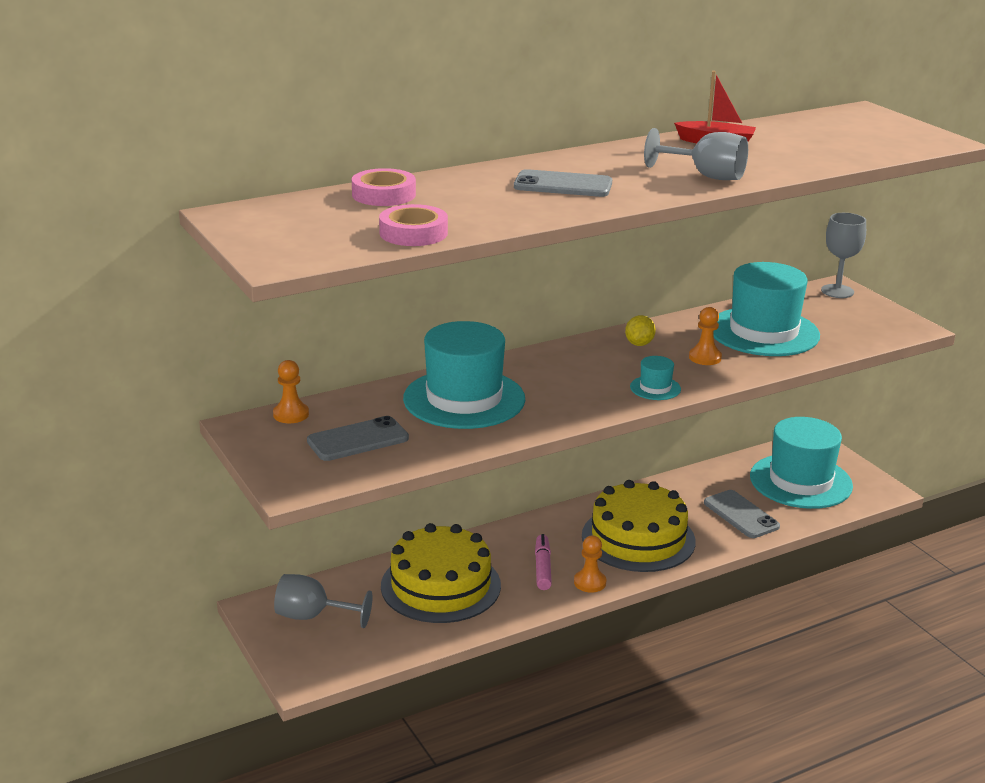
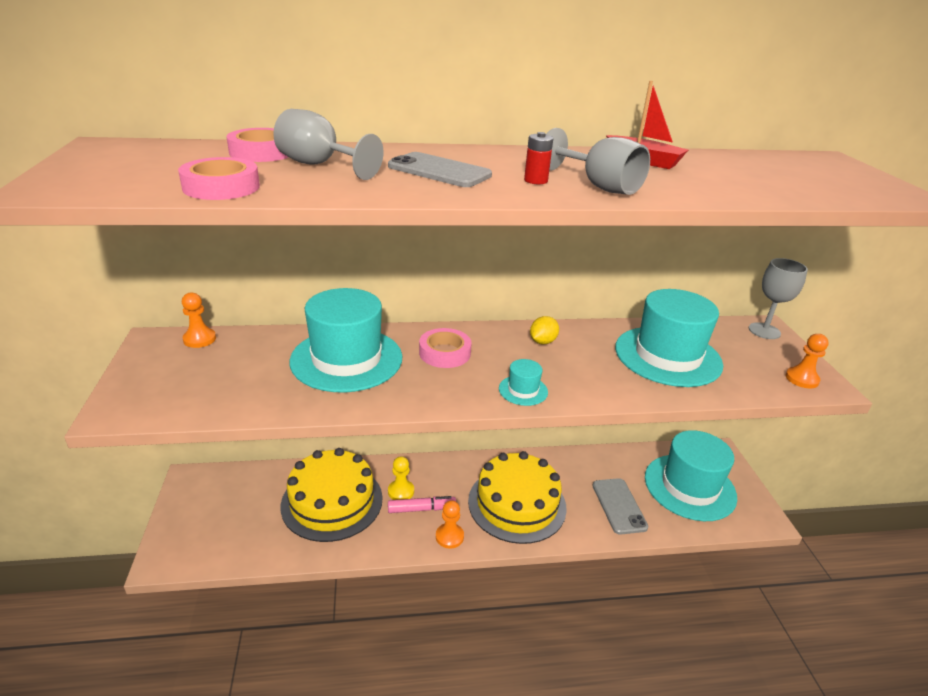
camera: 20 degrees right, 5 degrees up
grey goblet [274,574,372,628] -> grey goblet moved to [273,109,383,180]
grey phone [307,416,409,461] -> none
pink marker [535,534,552,590] -> pink marker turned 60 degrees clockwise [388,496,456,513]
orange pawn [689,307,722,365] -> orange pawn moved to [786,334,829,388]
none -> yellow pawn [388,456,414,500]
none -> pink tape [419,328,472,368]
none -> red battery [524,132,553,184]

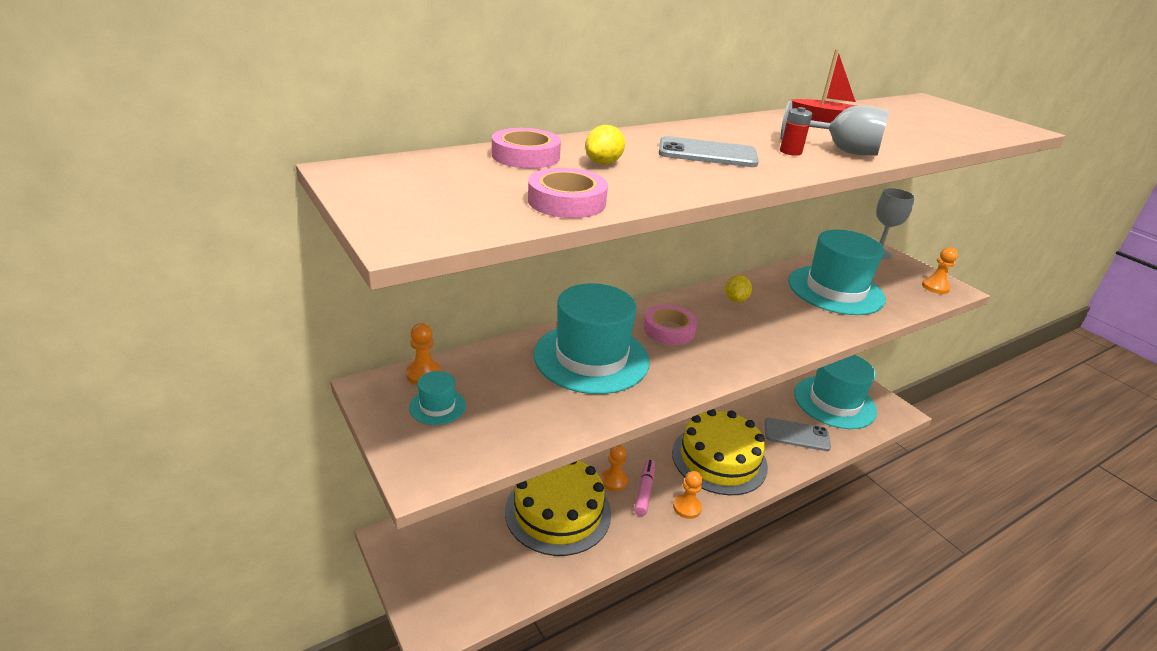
camera: 25 degrees left, 0 degrees up
grey goblet [273,109,383,180] -> yellow lemon [585,125,625,165]
yellow pawn [388,456,414,500] -> orange pawn [601,445,628,491]
pink marker [388,496,456,513] -> pink marker turned 45 degrees counterclockwise [634,459,655,516]
turquoise hat [499,359,548,406] -> turquoise hat moved to [409,371,466,425]
grey phone [592,478,648,535] -> grey phone turned 45 degrees counterclockwise [764,418,831,451]

